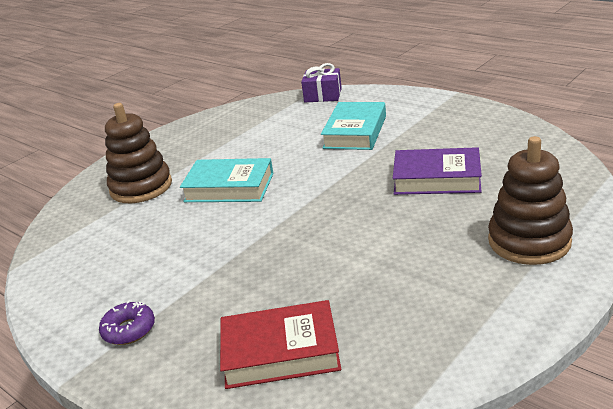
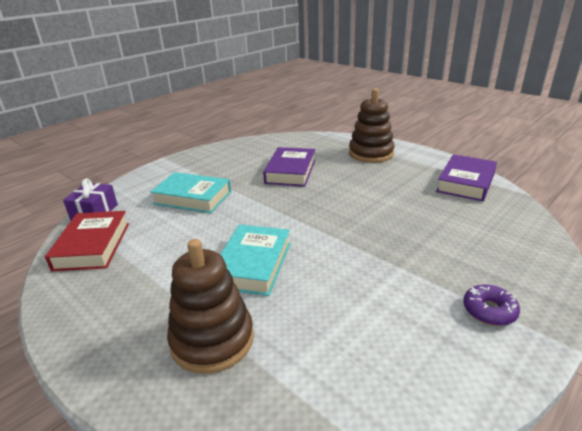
camera: 90 degrees left, 0 degrees up
red book [220,300,341,389] -> red book moved to [45,211,129,271]
none -> purple book [436,154,497,202]

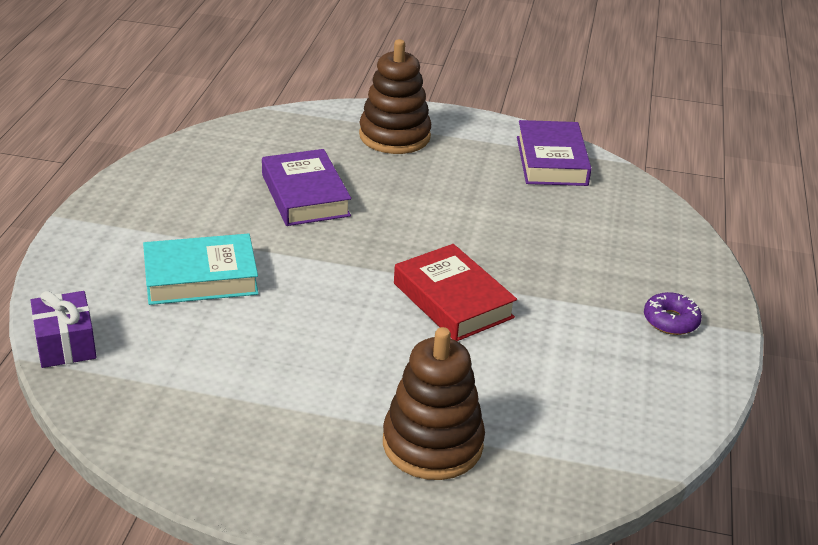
camera: 35 degrees left, 5 degrees up
red book [45,211,129,271] -> red book moved to [394,244,517,341]
turquoise book [220,225,290,296] -> none

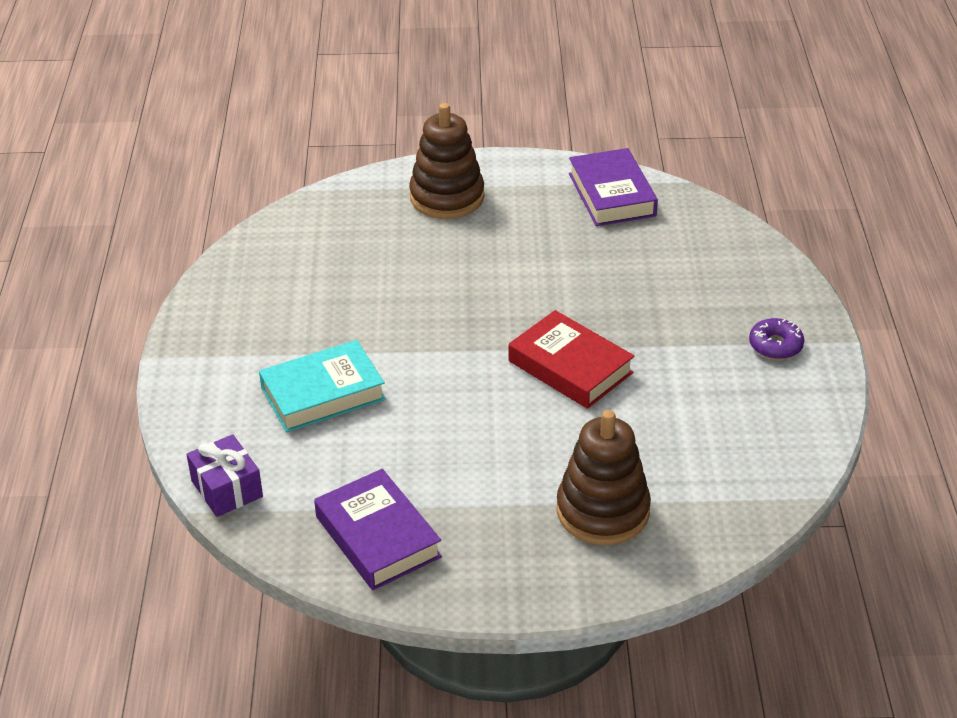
camera: 10 degrees left, 5 degrees up
purple book [262,149,351,226] -> purple book moved to [314,469,442,590]

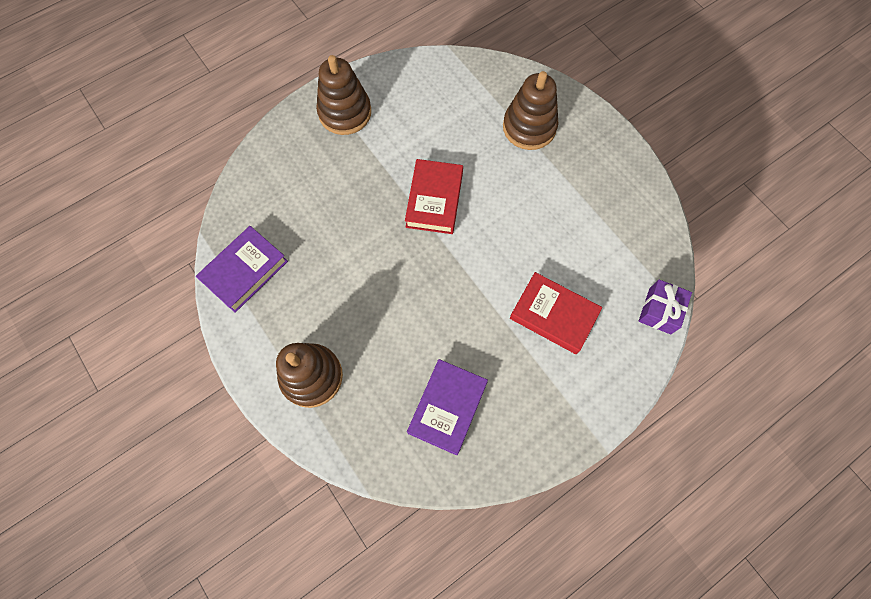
camera: 125 degrees left, 30 degrees up
turquoise book [259,340,386,432] -> red book [510,272,602,354]
purple book [314,469,442,590] -> purple book moved to [407,359,488,455]
purple donut [749,318,804,360] -> brown stacking toy [316,55,371,135]

